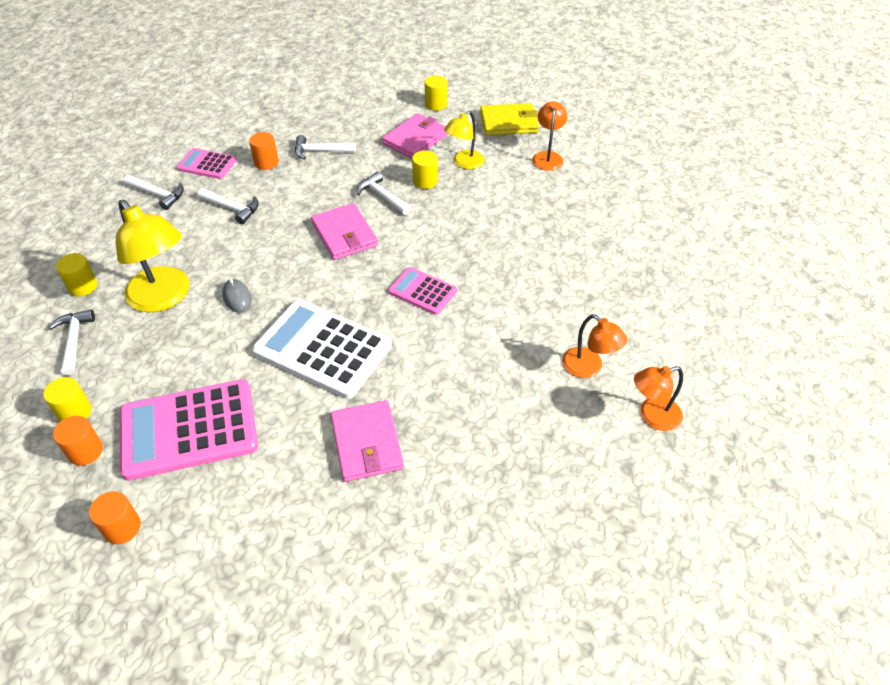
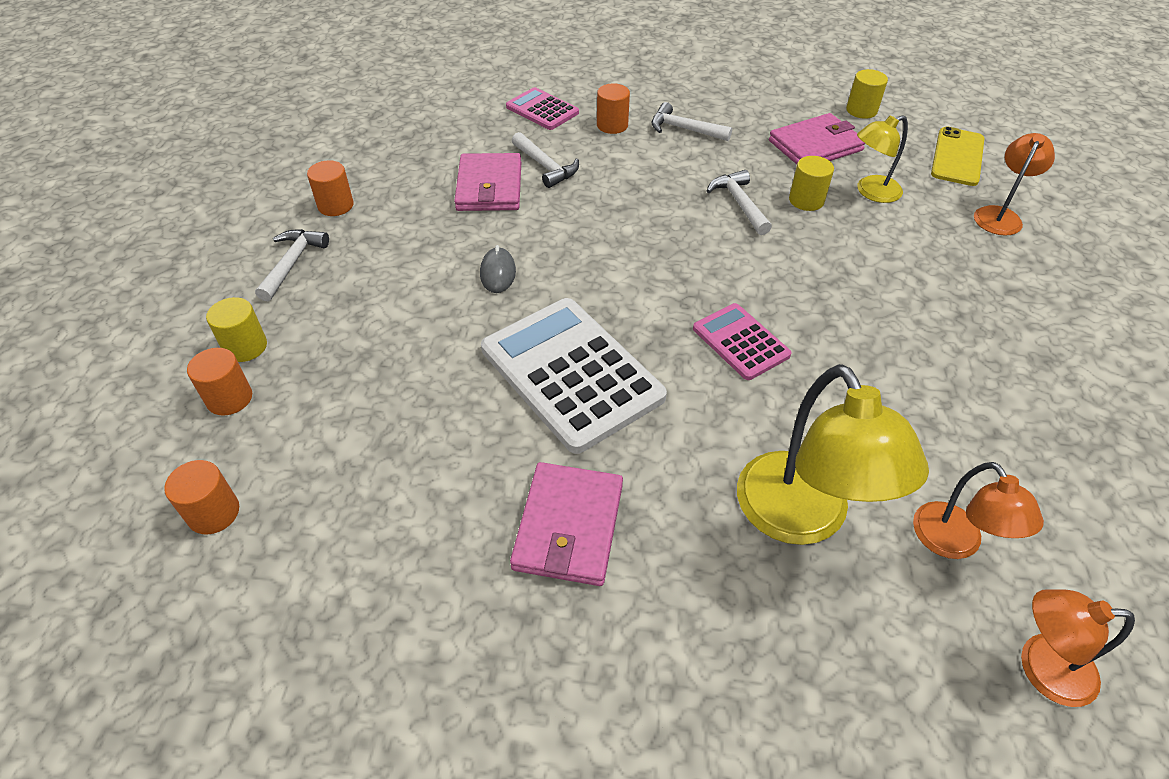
camera: 25 degrees right, 0 degrees up
yellow cylinder [56,253,98,296] -> orange cylinder [307,160,354,216]
yellow lamp [116,200,190,312] -> yellow lamp moved to [737,364,929,545]
pink calculator [120,379,258,481] -> none
white hammer [124,175,184,210] -> none
pink wallet [311,203,378,260] -> pink wallet moved to [454,153,521,211]
yellow wallet [480,103,539,135] -> yellow phone [931,127,985,186]

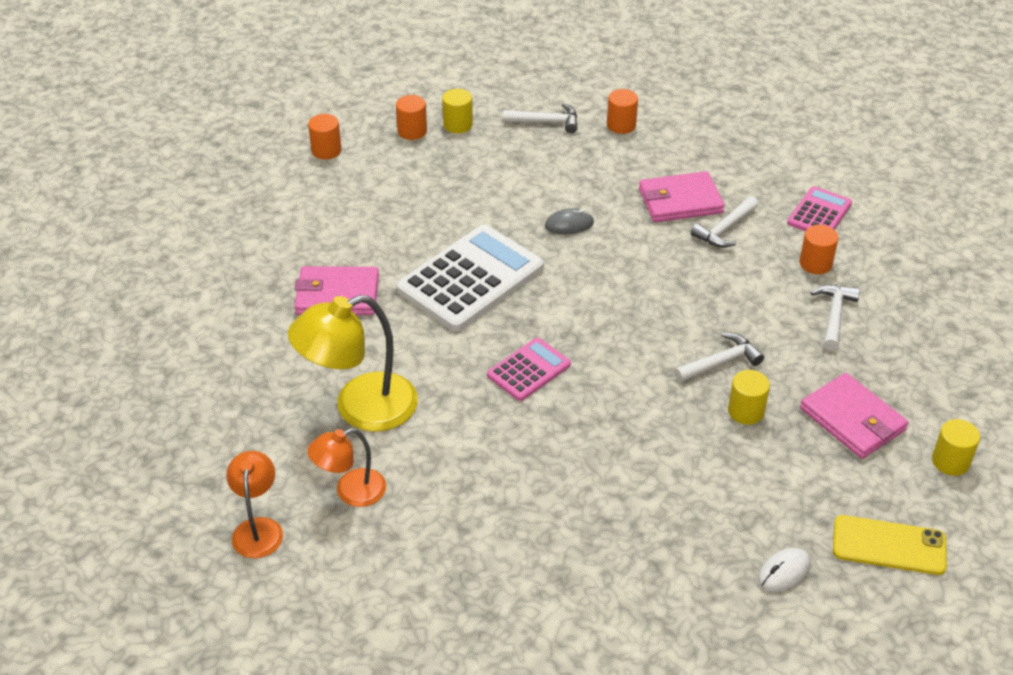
camera: 80 degrees right, 5 degrees down
yellow lamp [857,115,908,203] -> none
orange lamp [974,133,1055,236] -> white mouse [758,548,810,592]

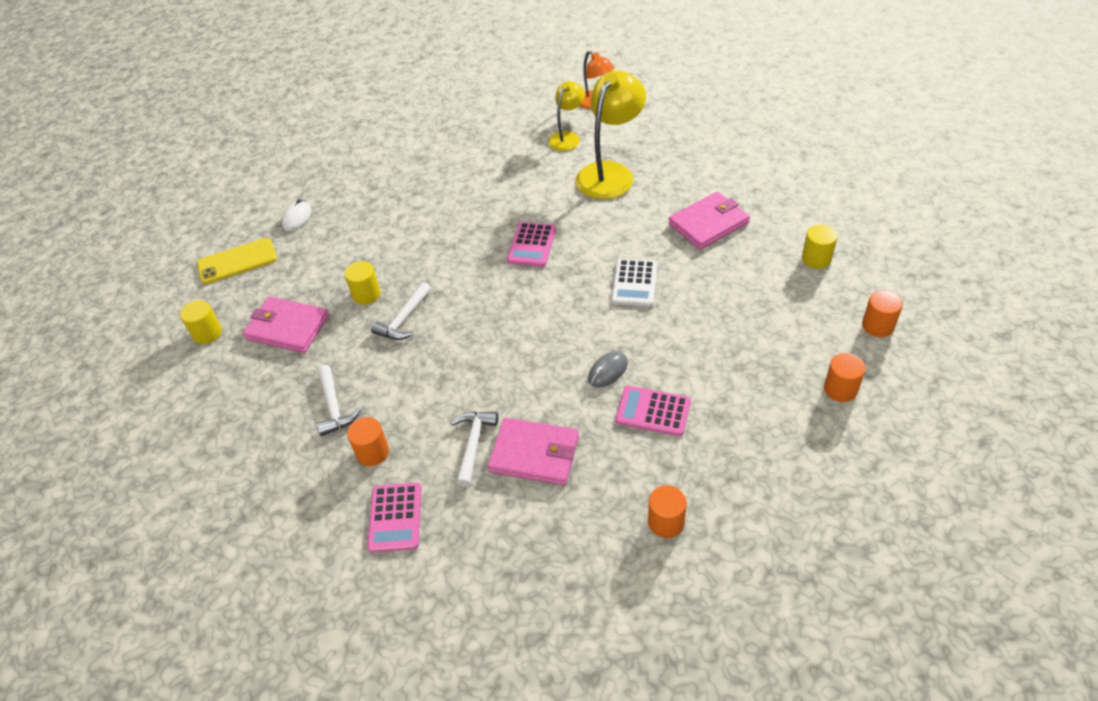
camera: 150 degrees right, 5 degrees up
orange lamp [307,428,386,507] -> yellow lamp [548,81,585,151]
white calculator [396,225,544,331] -> white calculator [611,259,657,307], size x0.53
yellow cylinder [442,89,473,133] -> yellow cylinder moved to [802,225,838,269]
white hammer [503,103,577,133] -> none
pink wallet [639,171,725,222] -> pink wallet turned 60 degrees clockwise [488,418,579,485]
none -> pink calculator [616,386,691,436]

